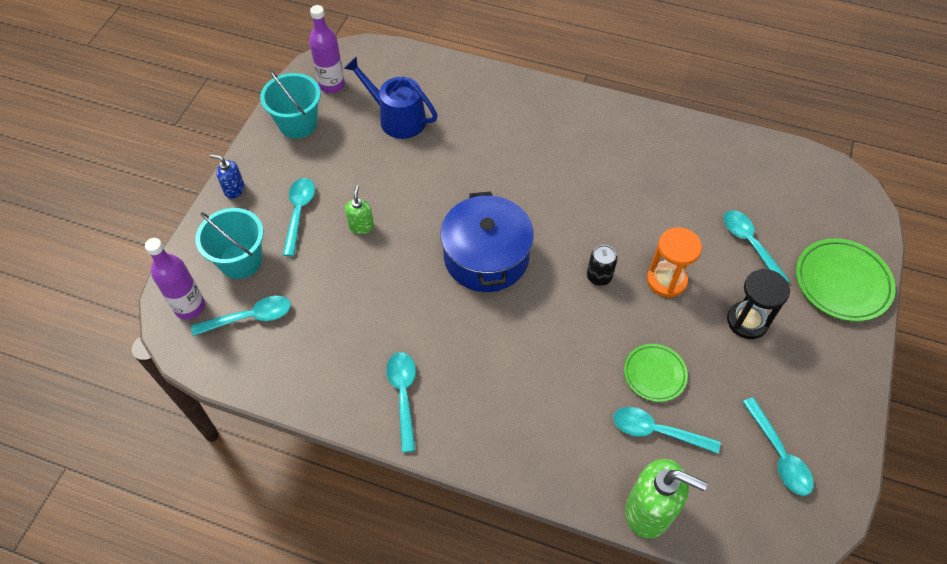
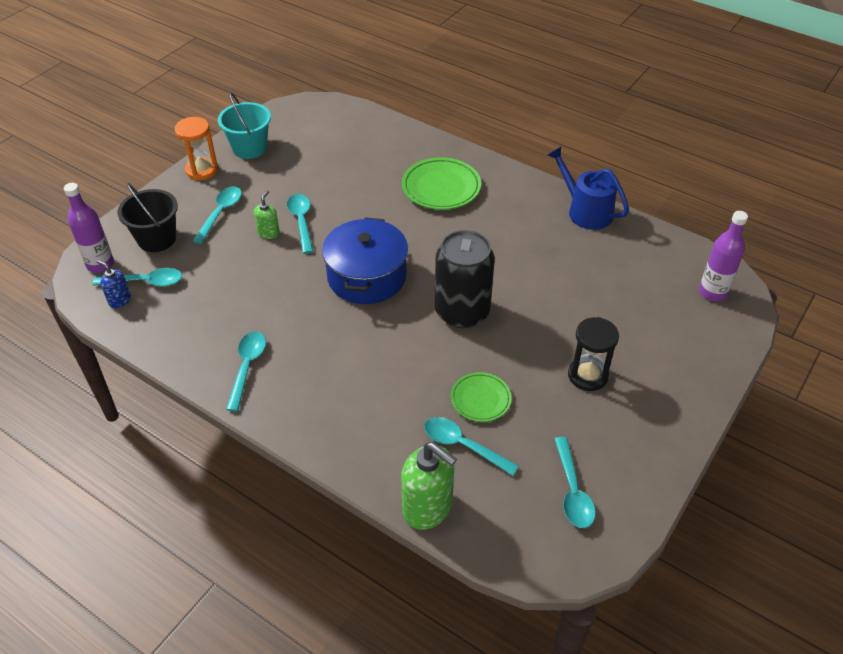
camera: 15 degrees right, 10 degrees down
turquoise bucket [195,208,264,279] -> black bucket [117,183,178,252]
blue soap dispenser [210,154,245,199] -> blue soap dispenser moved to [97,260,131,308]
purple bottle [309,5,345,93] -> purple bottle moved to [699,211,748,301]
blue watering can [344,57,438,139] -> blue watering can moved to [548,147,629,230]
black can [587,245,617,286] -> black can [435,230,495,328], size x2.26
orange hourglass [647,227,702,298] -> orange hourglass moved to [175,117,218,180]
turquoise spoon [724,210,790,282] -> turquoise spoon moved to [287,194,313,254]
green plate [796,238,896,322] -> green plate moved to [402,157,481,210]

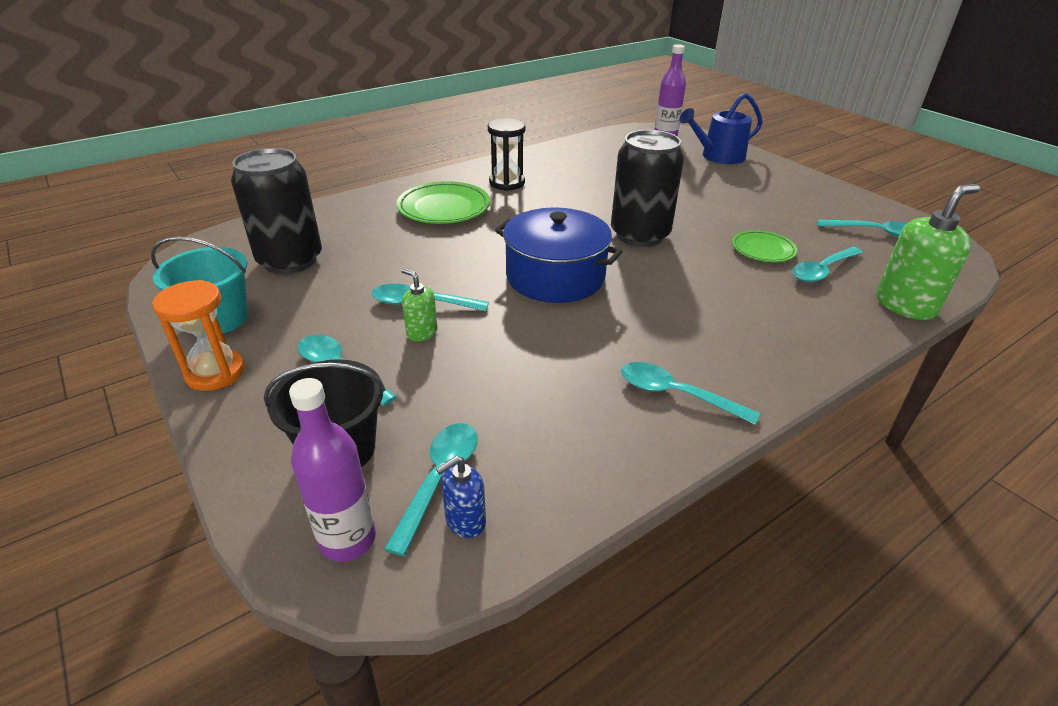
camera: 70 degrees left, 10 degrees down
blue watering can [548,147,629,230] -> blue watering can moved to [679,93,763,164]
black hourglass [568,317,619,391] -> black hourglass moved to [488,118,526,191]
none -> black can [231,148,322,274]

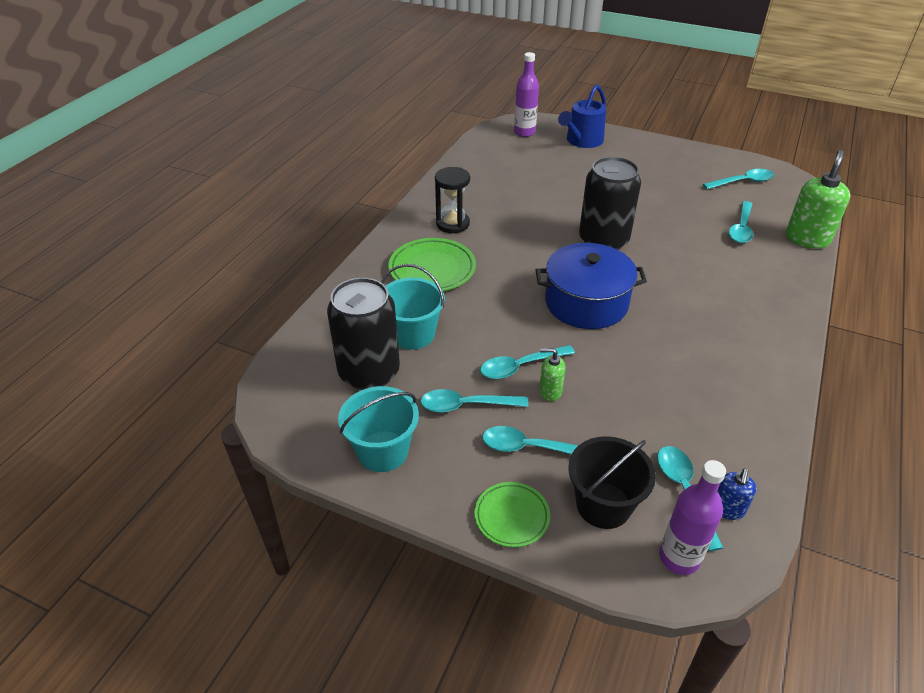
camera: 30 degrees left, 5 degrees up
orange hourglass [152,280,245,391] -> none
turquoise spoon [621,362,760,425] -> turquoise spoon moved to [420,389,528,413]
green plate [732,230,797,262] -> green plate moved to [475,482,550,548]
none -> turquoise bucket [381,264,445,350]

